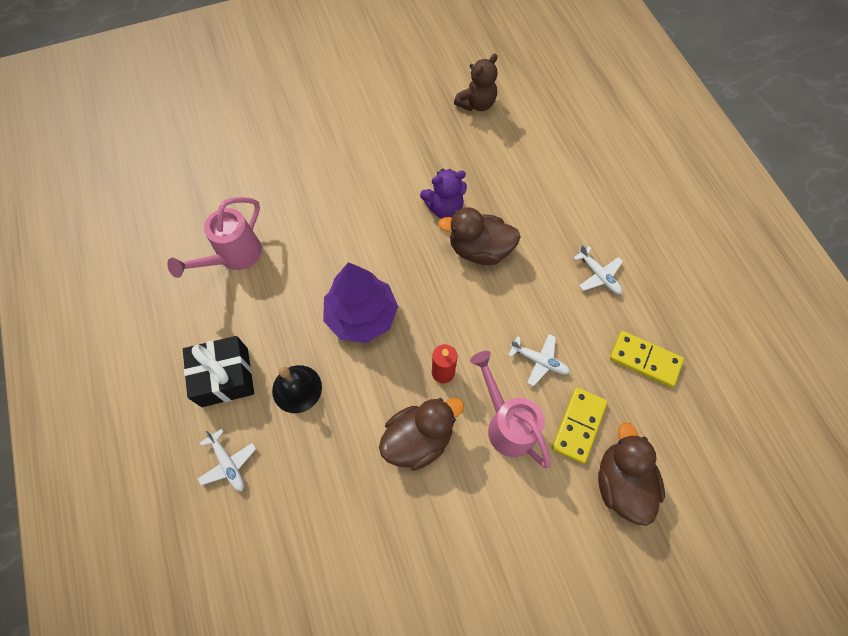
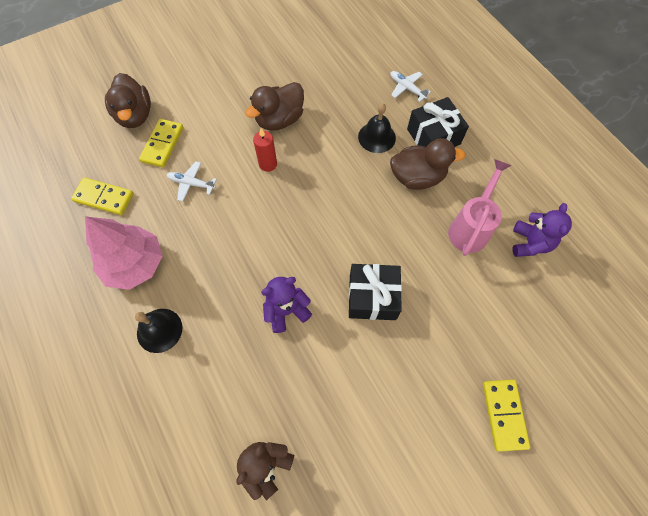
camera: 170 degrees right, 0 degrees up
purple tree [323,262,398,343] -> none
brown duck [438,207,521,265] -> brown duck moved to [390,138,465,190]
pink watering can [470,351,551,468] -> none
white plane [573,245,623,294] -> pink tree [85,216,163,290]
none -> black bell [135,309,182,353]
none -> black gift [349,264,402,320]
none -> yellow domino [483,379,530,452]
none -> purple teddy bear [513,203,572,257]

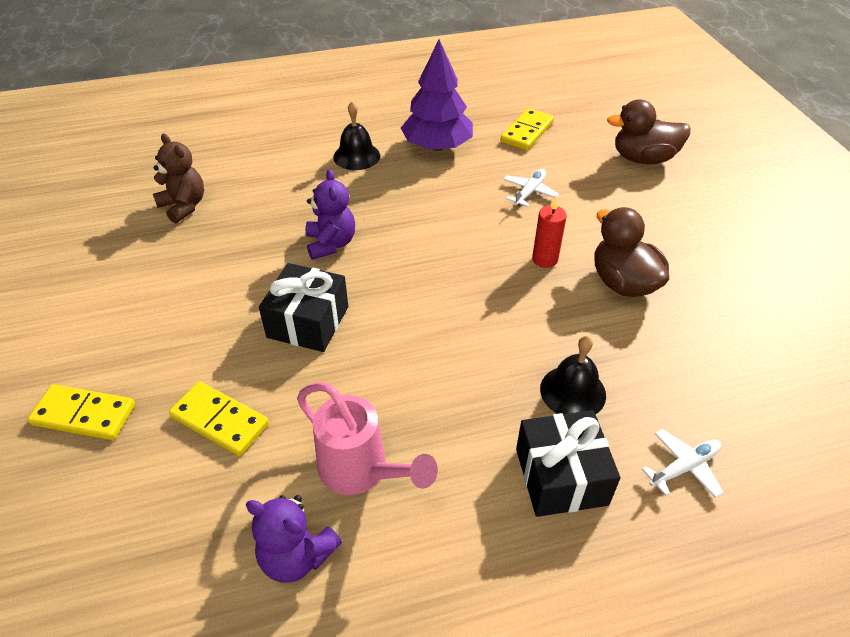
camera: 105 degrees right, 20 degrees down
pink tree [85,216,163,290] -> purple tree [401,39,473,151]
yellow domino [139,119,184,168] -> yellow domino moved to [169,382,269,456]
brown duck [390,138,465,190] -> none

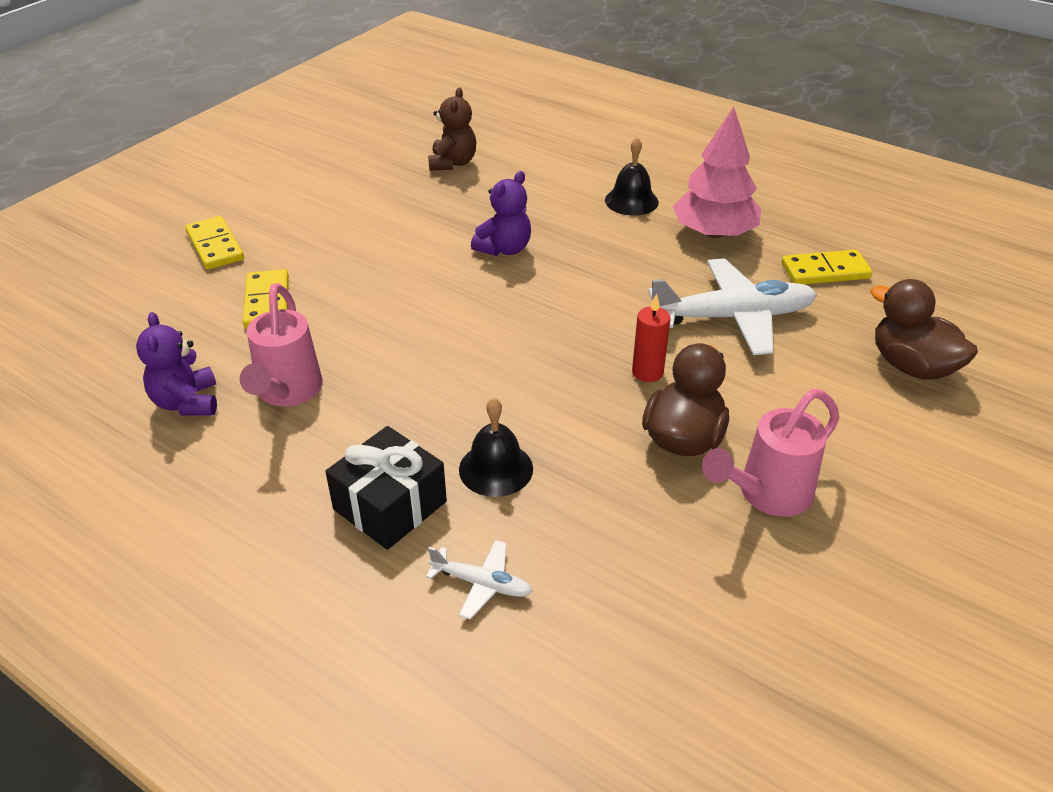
camera: 50 degrees right, 5 degrees down
black gift [259,263,348,352] -> none
purple tree [401,39,473,151] -> pink tree [673,107,761,238]
white plane [503,169,559,207] -> white plane [648,258,817,355], size x2.09
none -> pink watering can [702,389,839,517]

